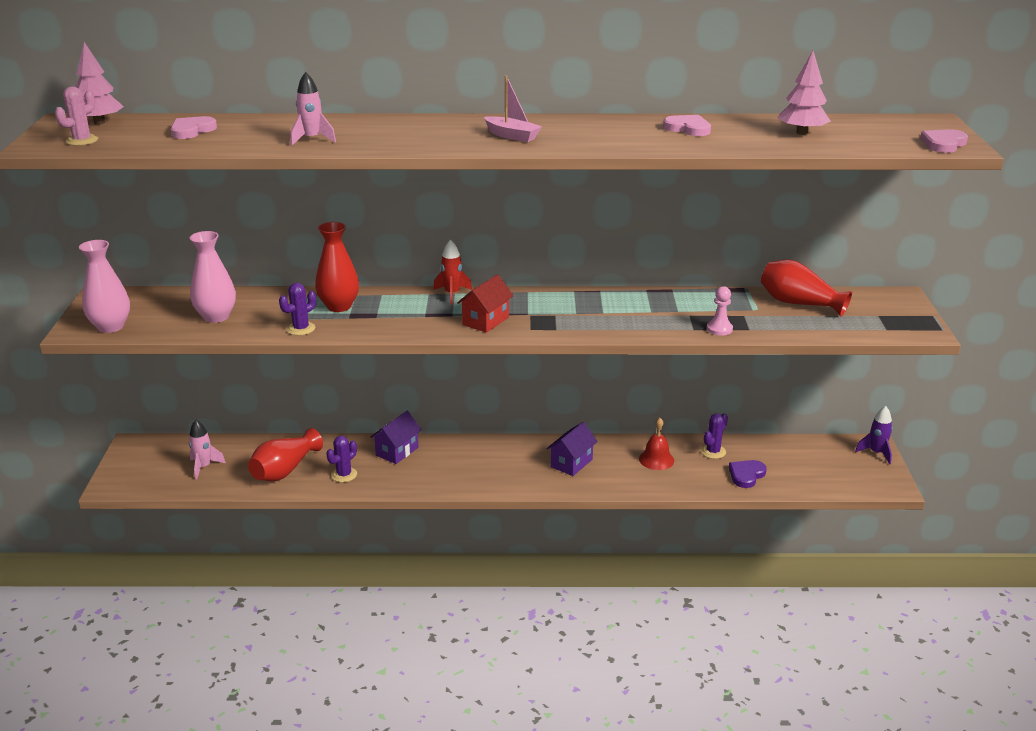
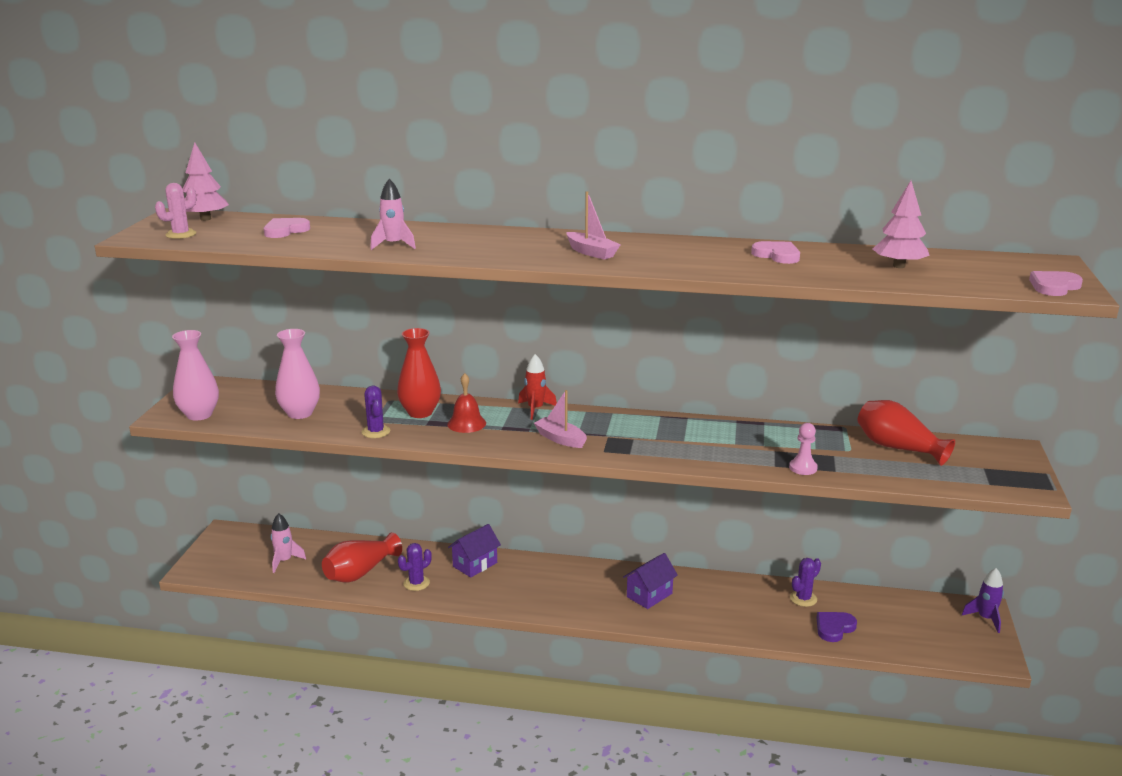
camera: 10 degrees right, 5 degrees down
purple cactus [279,283,316,335] -> purple cactus turned 75 degrees counterclockwise [362,386,390,438]
red house [457,275,513,333] -> pink boat [534,390,587,448]
red bell [639,418,674,470] -> red bell moved to [447,373,486,433]

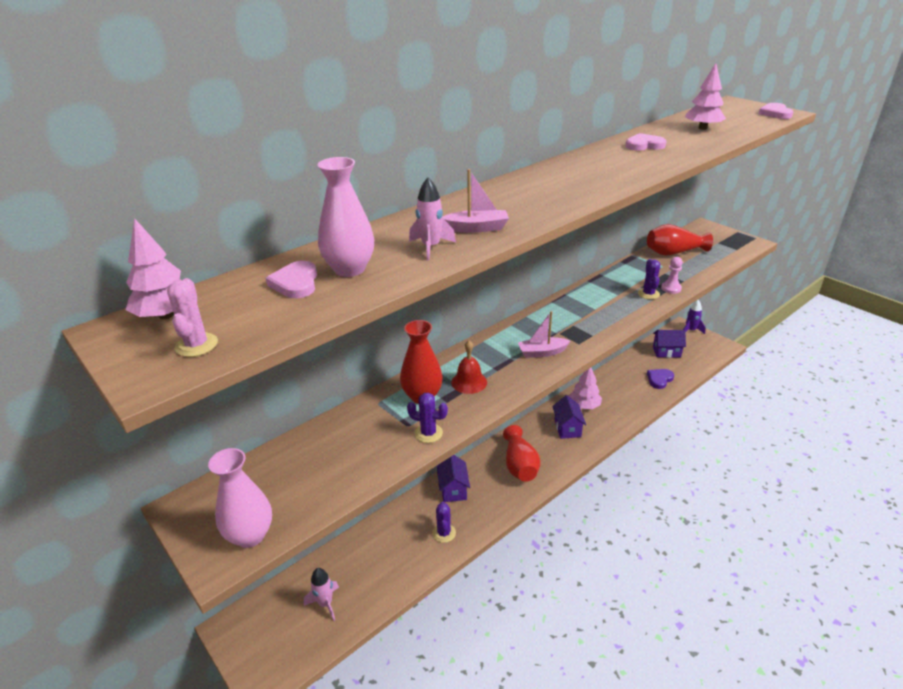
camera: 50 degrees left, 10 degrees up
pink vase [275,329,320,419] -> pink vase moved to [318,157,374,277]
red vase [322,532,402,583] -> red vase moved to [503,425,540,482]
red rocket [518,354,557,420] -> none
pink boat [566,191,621,260] -> pink boat moved to [443,169,509,233]
purple cactus [790,558,821,607] -> purple cactus moved to [638,259,660,299]
purple heart [817,612,857,642] -> purple heart turned 45 degrees clockwise [647,369,674,389]
none -> pink tree [569,368,602,409]
none -> purple house [653,330,686,358]

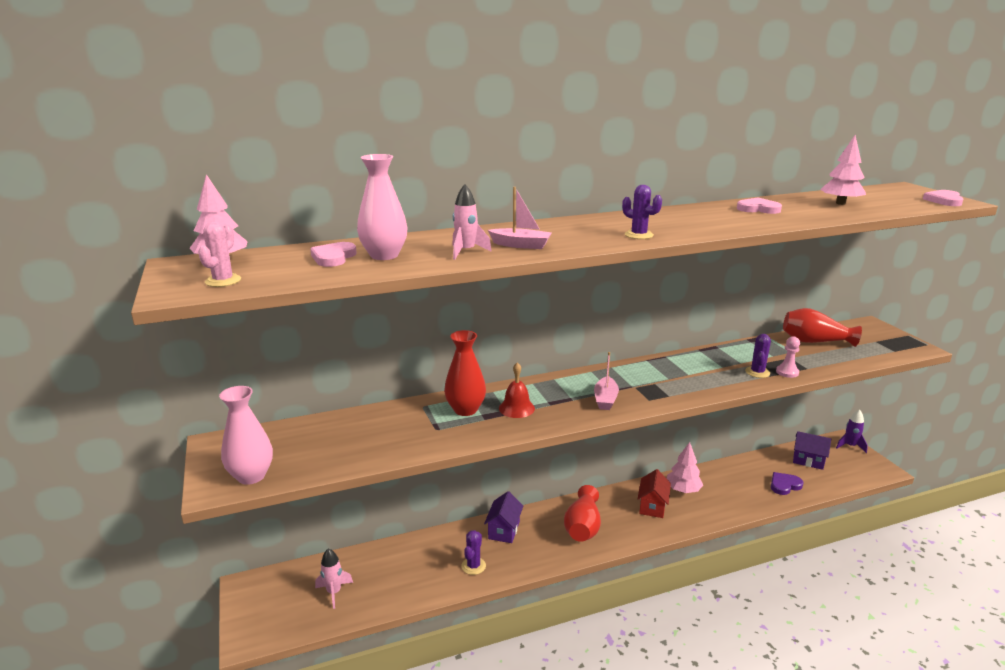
camera: 20 degrees right, 10 degrees down
purple cactus [407,393,448,443] -> purple cactus moved to [622,185,662,239]
pink boat [518,311,570,358] -> pink boat turned 90 degrees counterclockwise [594,352,619,410]
purple house [552,395,586,439] -> red house [638,469,671,518]

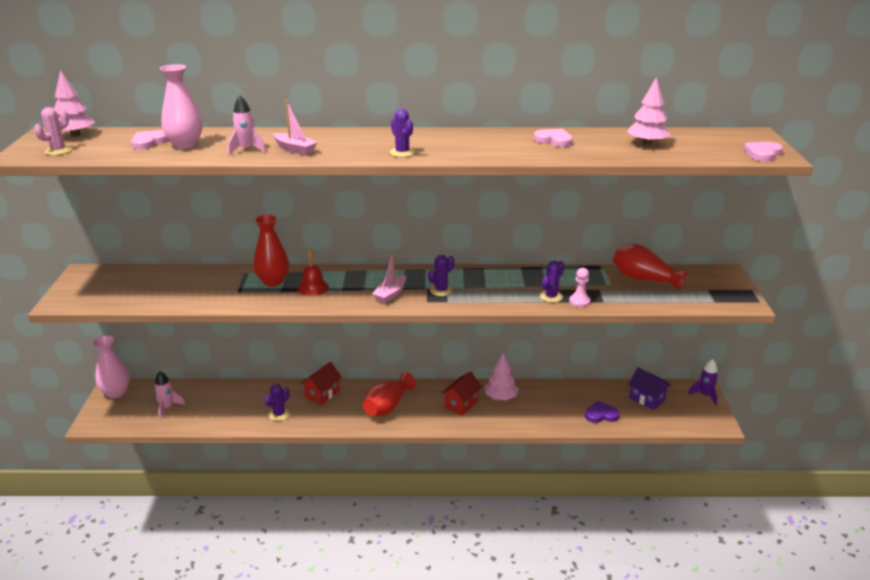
camera: 20 degrees right, 5 degrees up
pink vase [219,386,273,485] -> pink vase moved to [92,335,130,398]
purple house [484,492,523,543] -> red house [301,362,342,405]
none -> purple cactus [428,255,454,296]

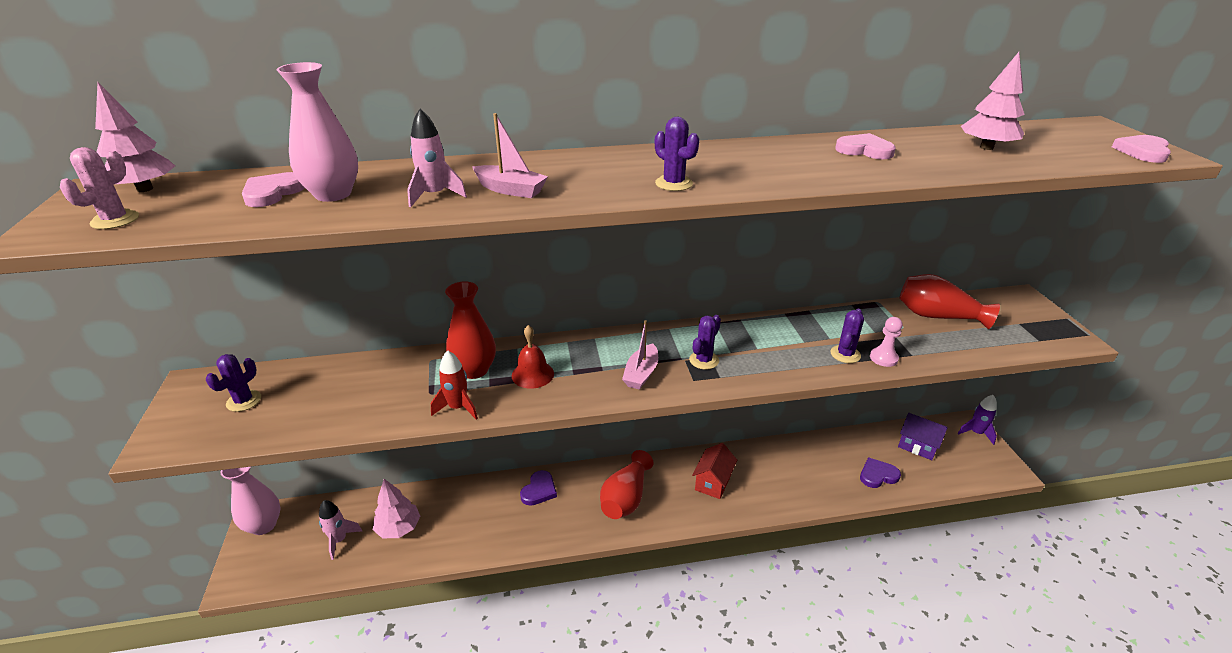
camera: 10 degrees left, 5 degrees up
purple cactus [264,384,290,421] -> purple cactus moved to [206,354,261,412]
red house [301,362,342,405] -> purple heart [520,470,557,506]
pink tree [484,353,519,400] -> pink tree moved to [373,479,420,538]
none -> red rocket [431,350,478,420]

